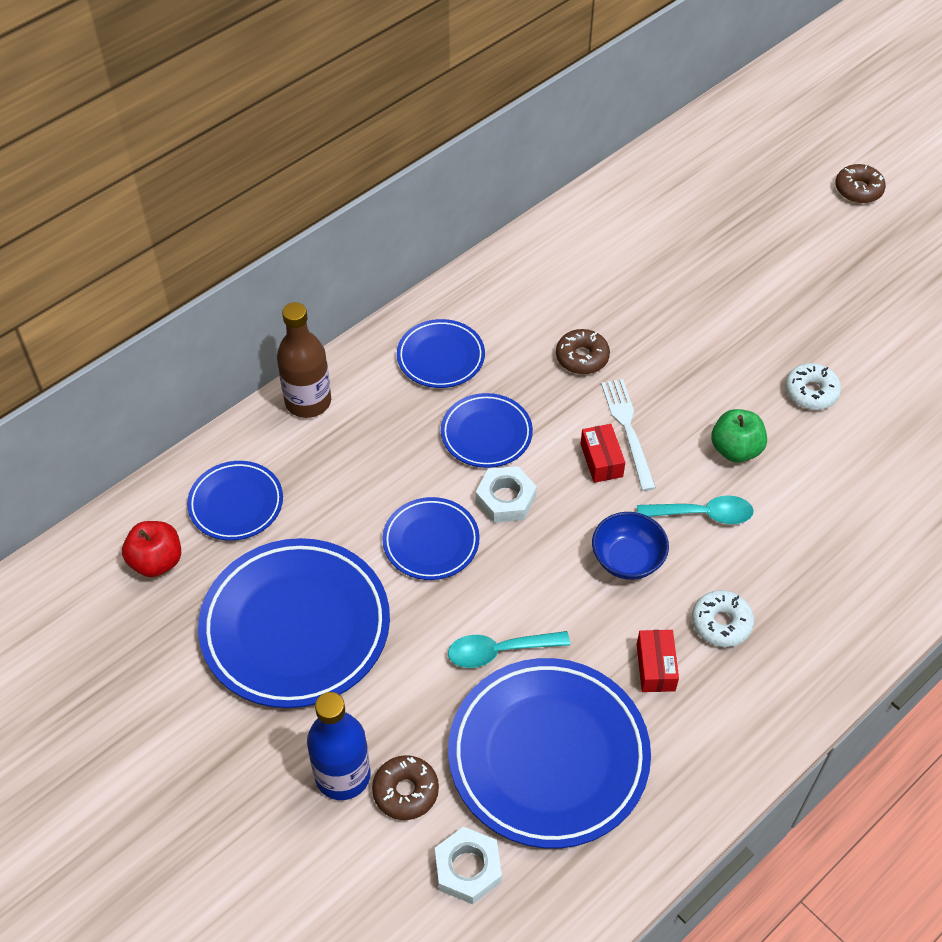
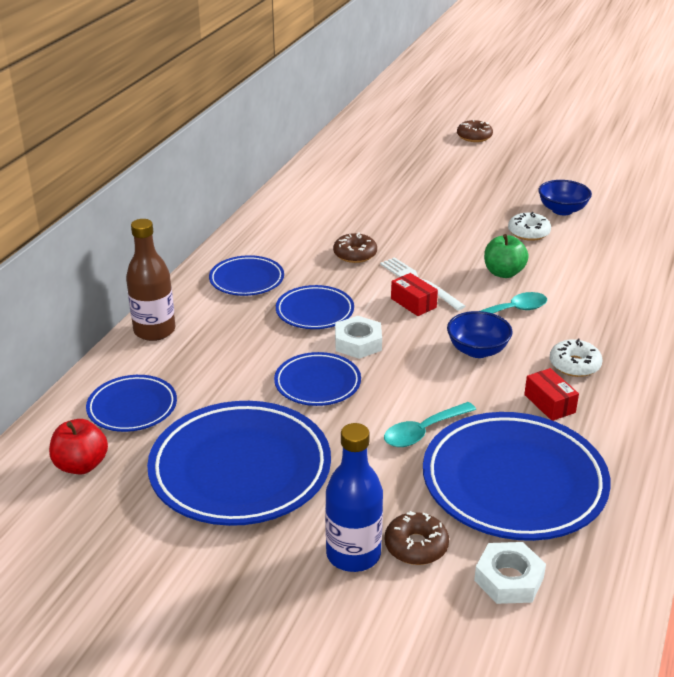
camera: 25 degrees left, 20 degrees down
none -> blue bowl [539,180,592,215]

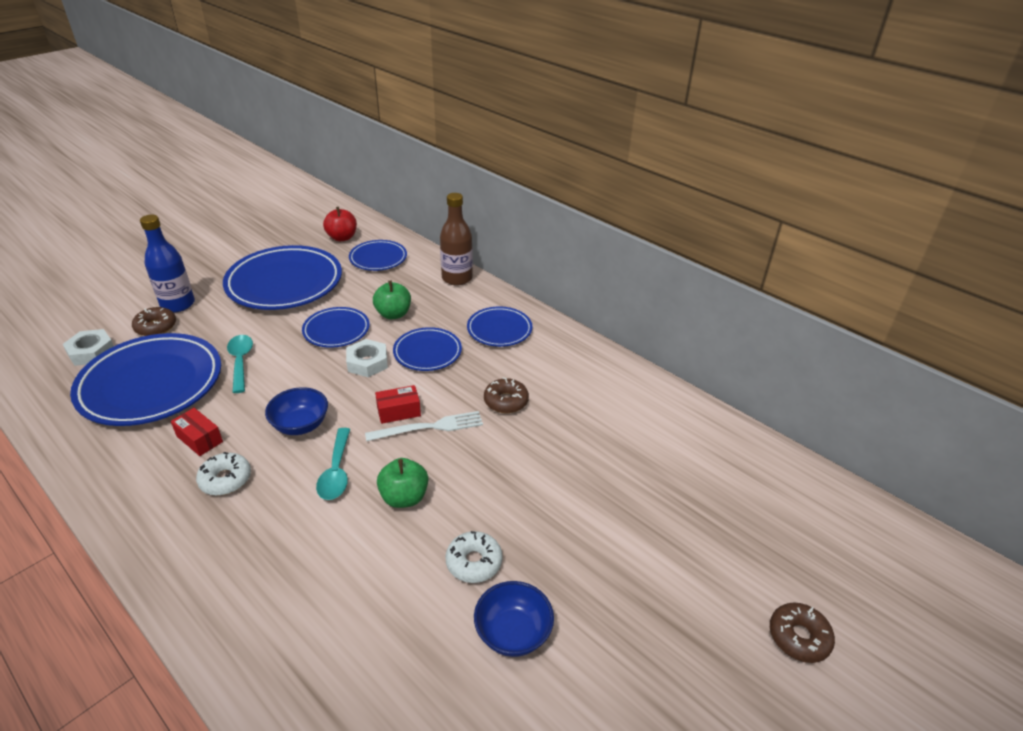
camera: 110 degrees right, 5 degrees up
red box [524,368,579,421] -> red box turned 45 degrees clockwise [171,408,223,456]
none -> green apple [373,280,411,319]

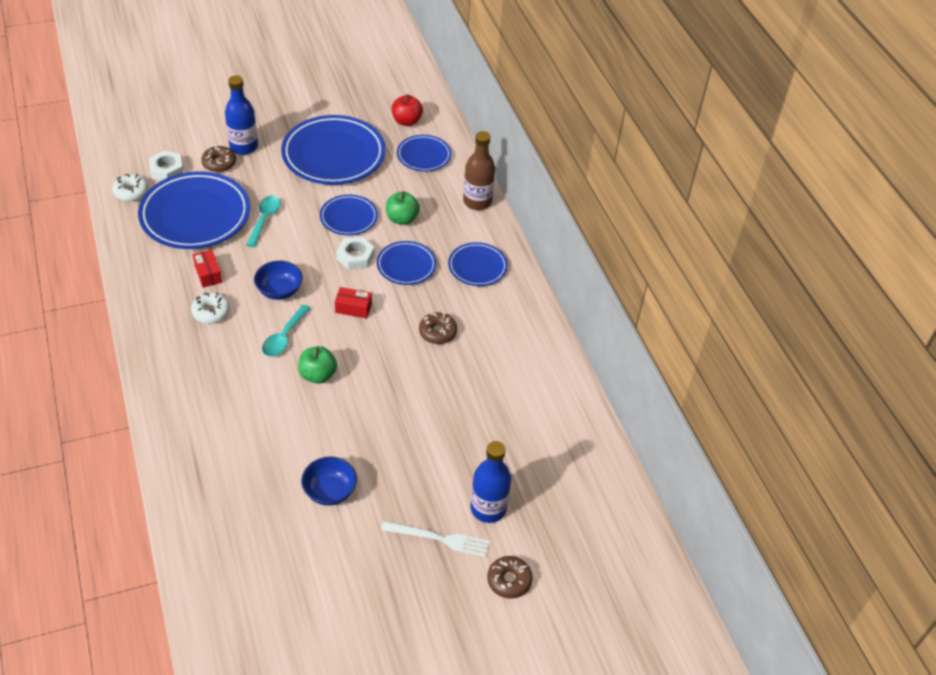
camera: 25 degrees right, 10 degrees up
white fork [365,411,483,441] -> white fork moved to [381,521,490,557]
white donut [446,531,503,583] -> white donut moved to [112,174,149,201]
none -> blue bottle [470,441,511,523]

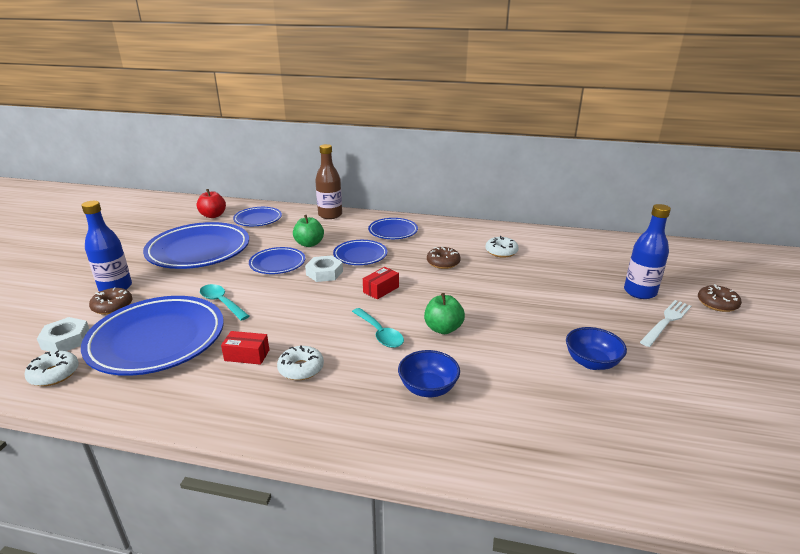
camera: 55 degrees left, 20 degrees down
blue bowl [254,261,303,300] -> blue bowl moved to [398,350,460,397]
none -> white donut [485,236,519,258]

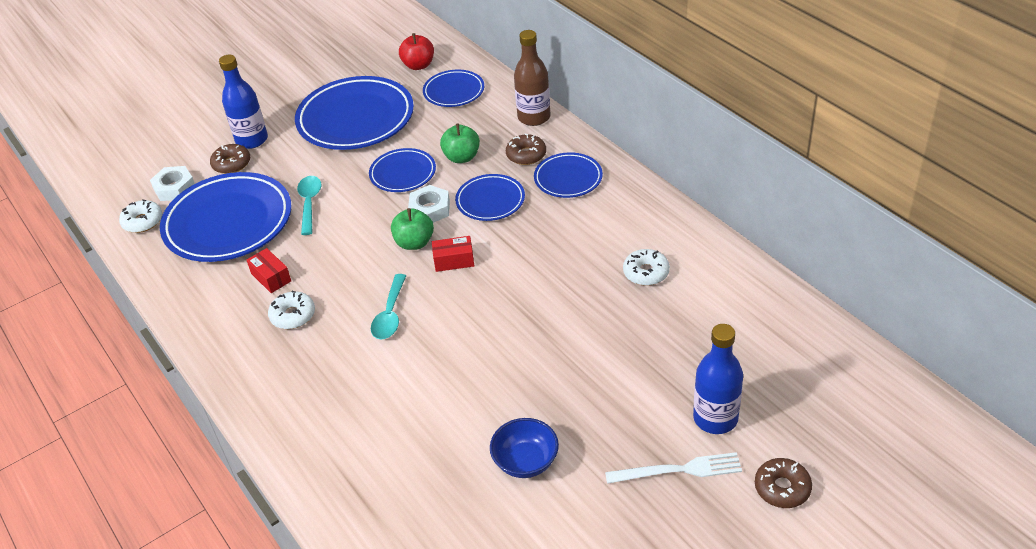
camera: 45 degrees right, 15 degrees up
blue bowl [398,350,460,397] -> none
green apple [424,293,465,334] -> green apple moved to [391,208,434,250]
brown donut [427,246,461,269] -> brown donut moved to [506,134,546,165]

